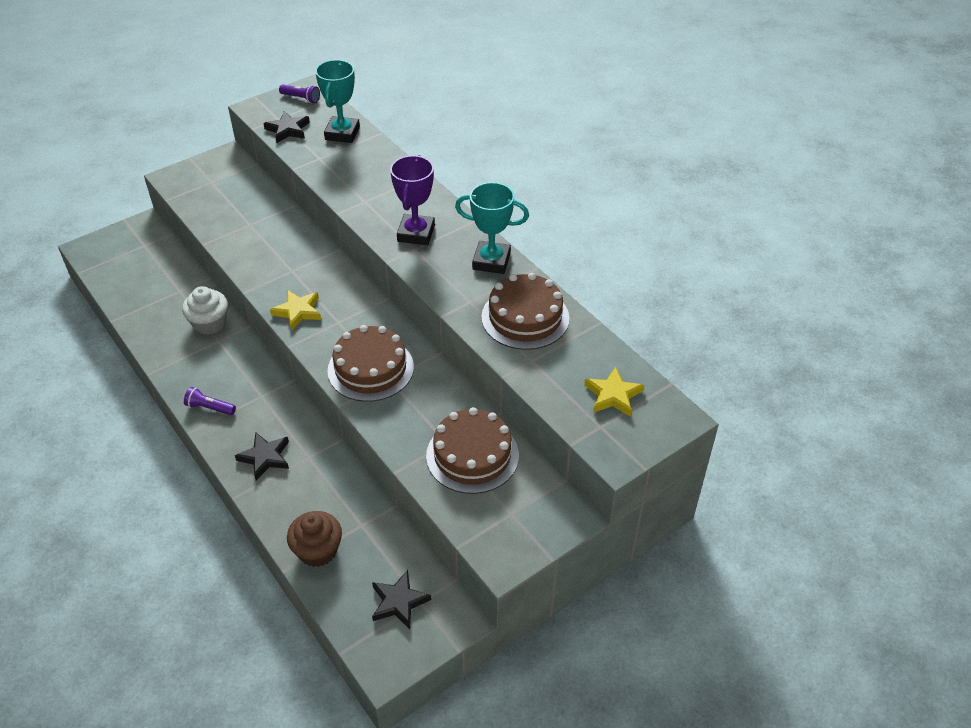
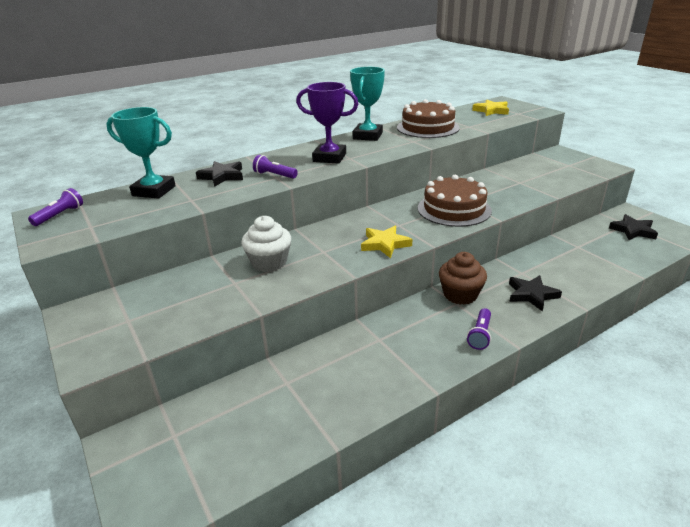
camera: 85 degrees left, 15 degrees down
white cupcake [182,286,228,334] -> white cupcake moved to [241,216,291,272]
black star [263,111,310,143] -> black star moved to [196,161,243,187]
brown cupcake [287,511,342,567] -> brown cupcake moved to [439,252,487,305]
brown cake [426,407,519,494] -> none
none -> purple flashlight [253,155,298,179]

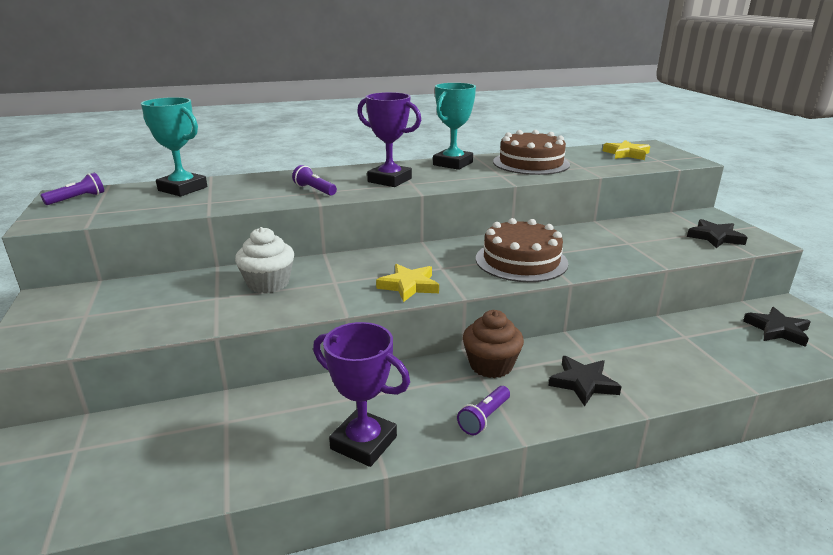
camera: 15 degrees right, 5 degrees down
black star [196,161,243,187] -> black star moved to [687,219,748,248]
none -> purple trophy [313,322,410,467]

